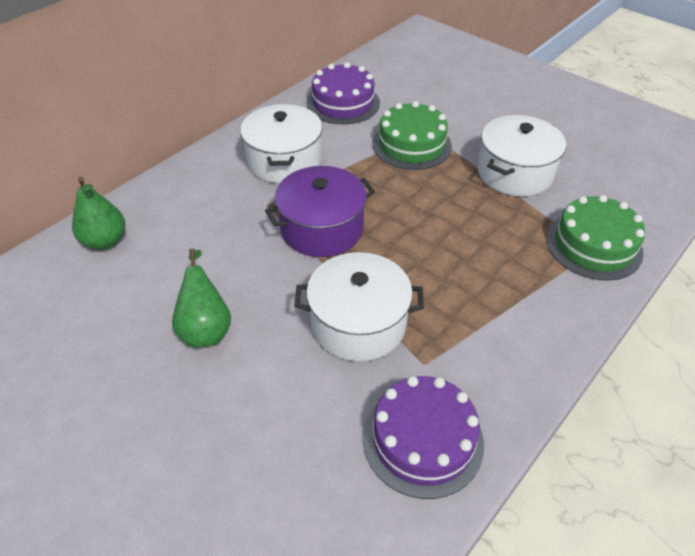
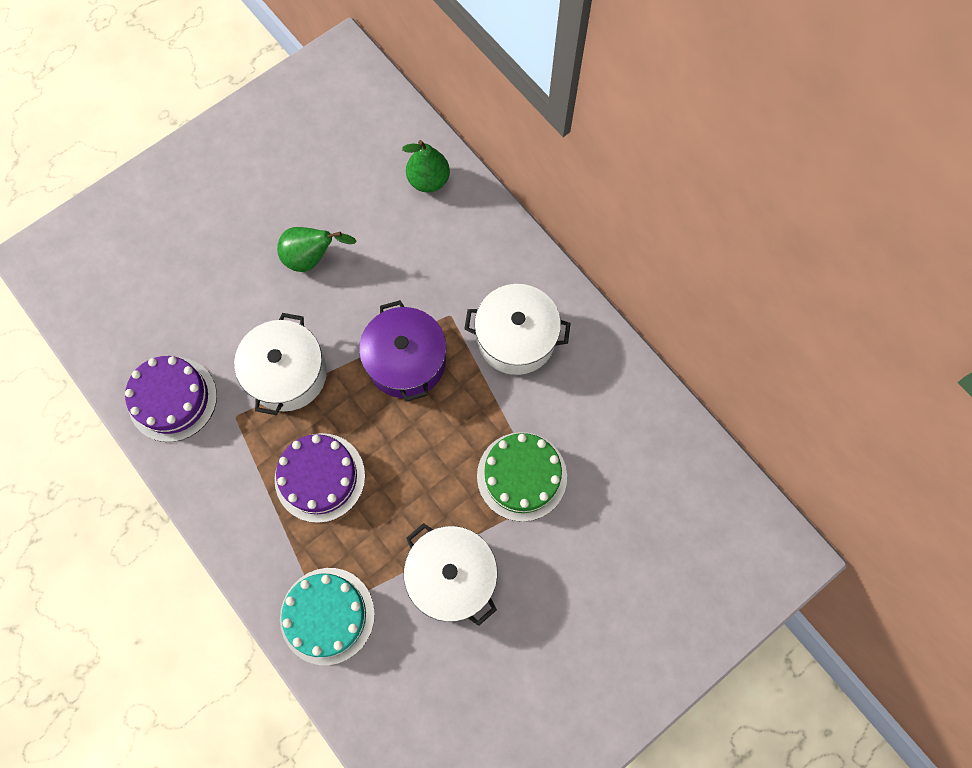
camera: 100 degrees right, 25 degrees up
purple cake [307,62,380,125] -> purple cake moved to [275,433,365,523]
green cake [547,195,645,281] -> turquoise cake [280,568,375,665]

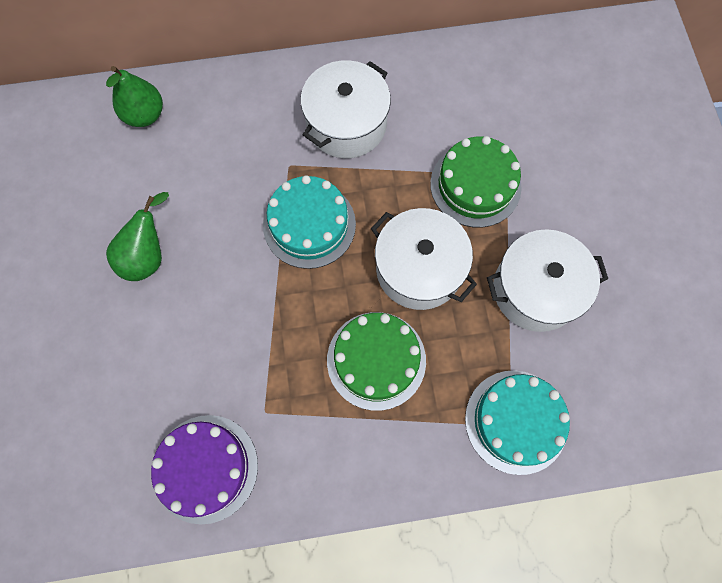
camera: 60 degrees left, 0 degrees up
white pot [234,313,327,415] -> white pot moved to [371,208,477,310]
purple cake [275,433,365,523] -> green cake [327,312,426,411]
purple pot [359,300,446,402] -> turquoise cake [263,175,356,269]

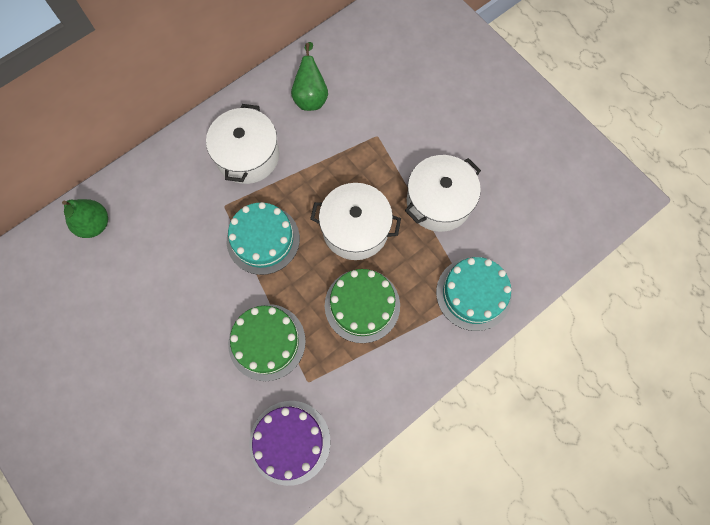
camera: 30 degrees left, 0 degrees up
green pear [106,192,169,281] -> green pear moved to [291,42,328,111]
green cake [430,136,522,228] -> green cake moved to [228,304,306,381]

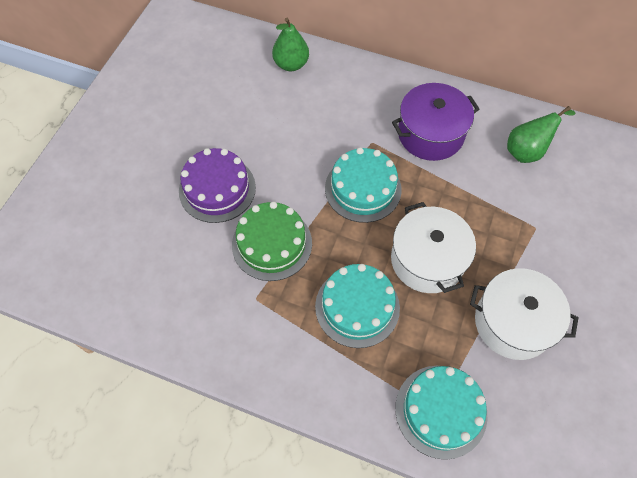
camera: 60 degrees right, 10 degrees down
white pot [206,104,279,184] -> purple pot [392,83,479,161]
purple cake [249,401,330,486] -> purple cake moved to [179,148,256,223]
green cake [325,269,400,343] -> turquoise cake [315,264,400,348]

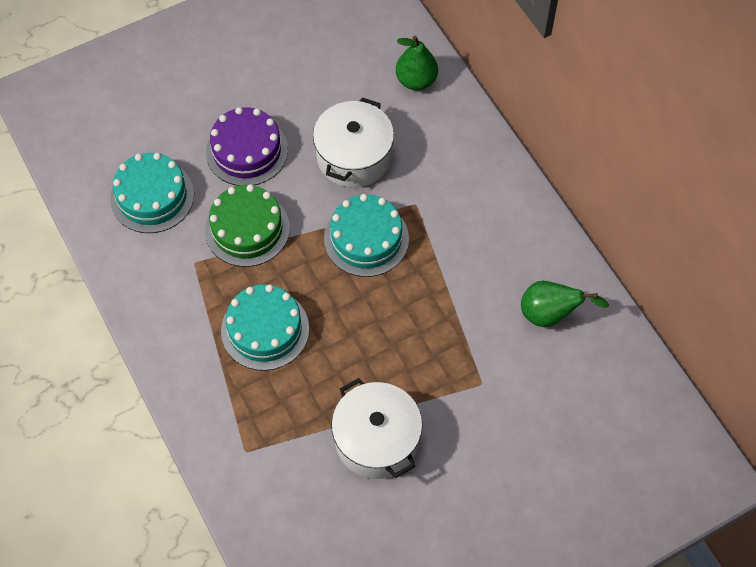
camera: 40 degrees right, 0 degrees up
white pot [391,202,476,293] -> white pot moved to [313,97,394,188]
purple pot [392,83,479,161] -> none
turquoise cake [395,366,487,460] -> turquoise cake moved to [110,153,194,233]

